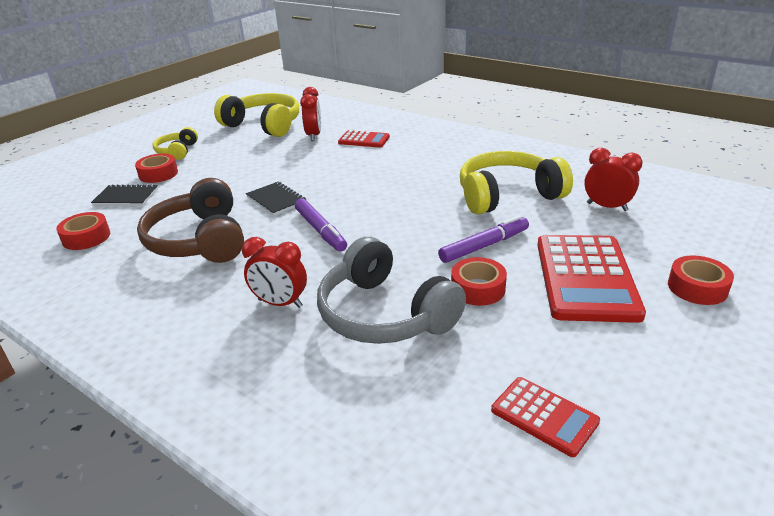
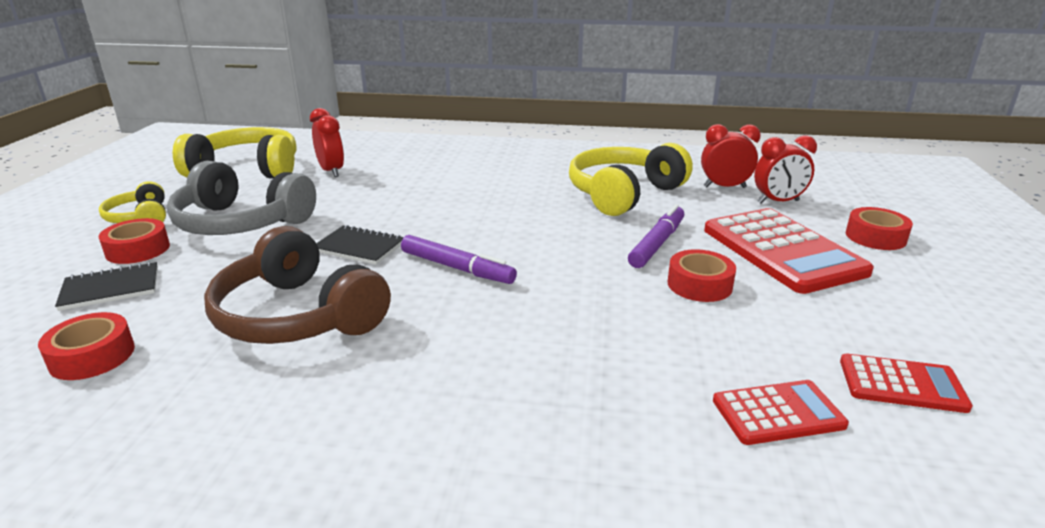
camera: 30 degrees left, 5 degrees down
red clock [242,237,307,308] -> red clock moved to [754,136,817,203]
grey headphones [317,237,466,344] -> grey headphones moved to [167,161,316,235]
red calculator [338,130,390,148] -> red calculator moved to [713,380,849,445]

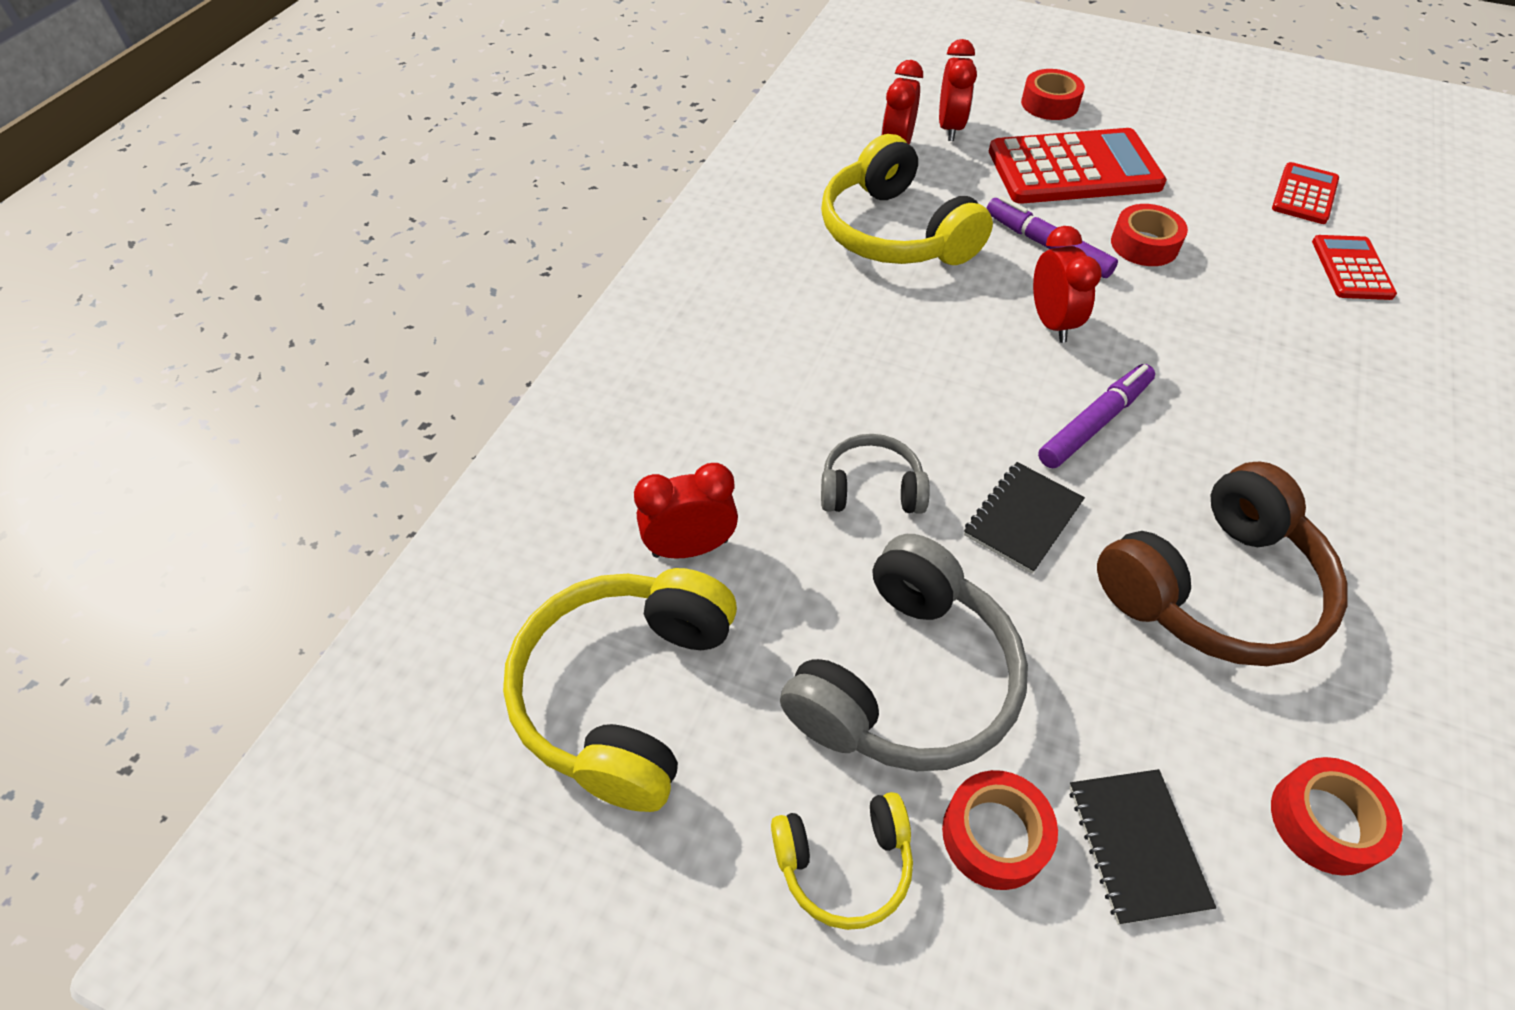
camera: 75 degrees left, 25 degrees up
none -> grey headphones [821,434,930,514]
none -> red clock [1033,226,1102,343]

